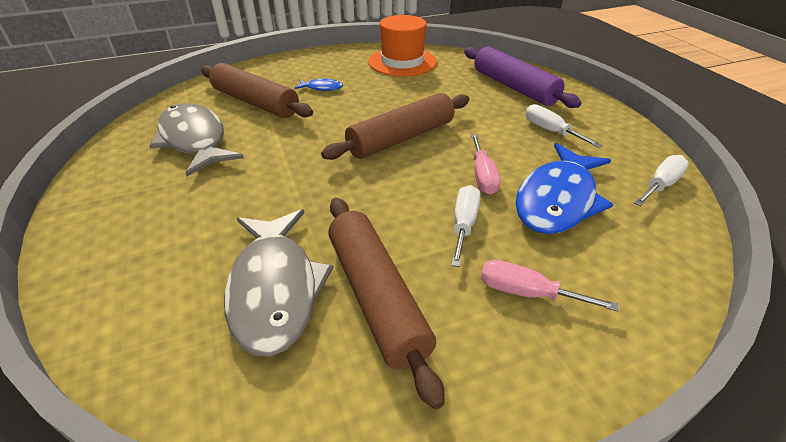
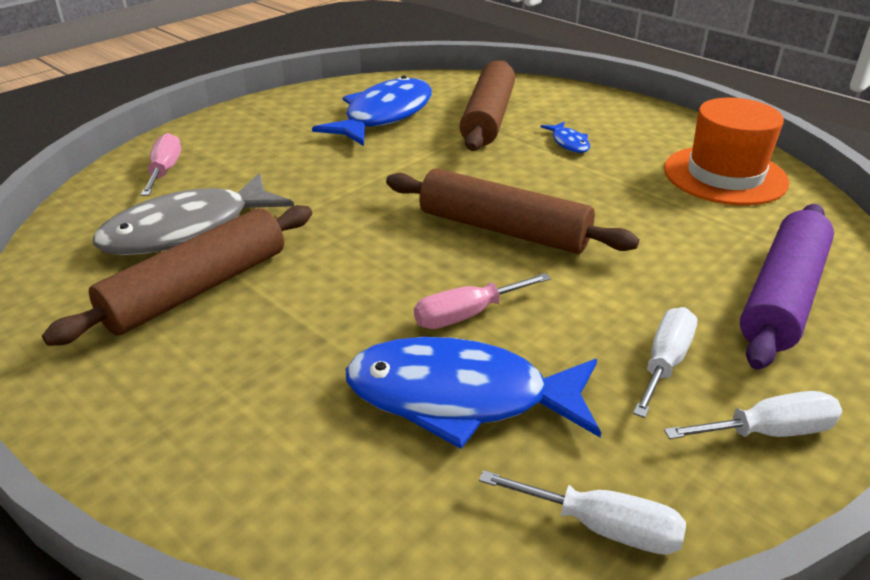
camera: 65 degrees right, 5 degrees down
grey fish [149,103,244,176] -> blue fish [312,76,432,146]
white screwdriver [451,185,480,267] -> white screwdriver moved to [664,391,842,439]
pink screwdriver [481,260,619,311] -> pink screwdriver moved to [141,133,181,196]

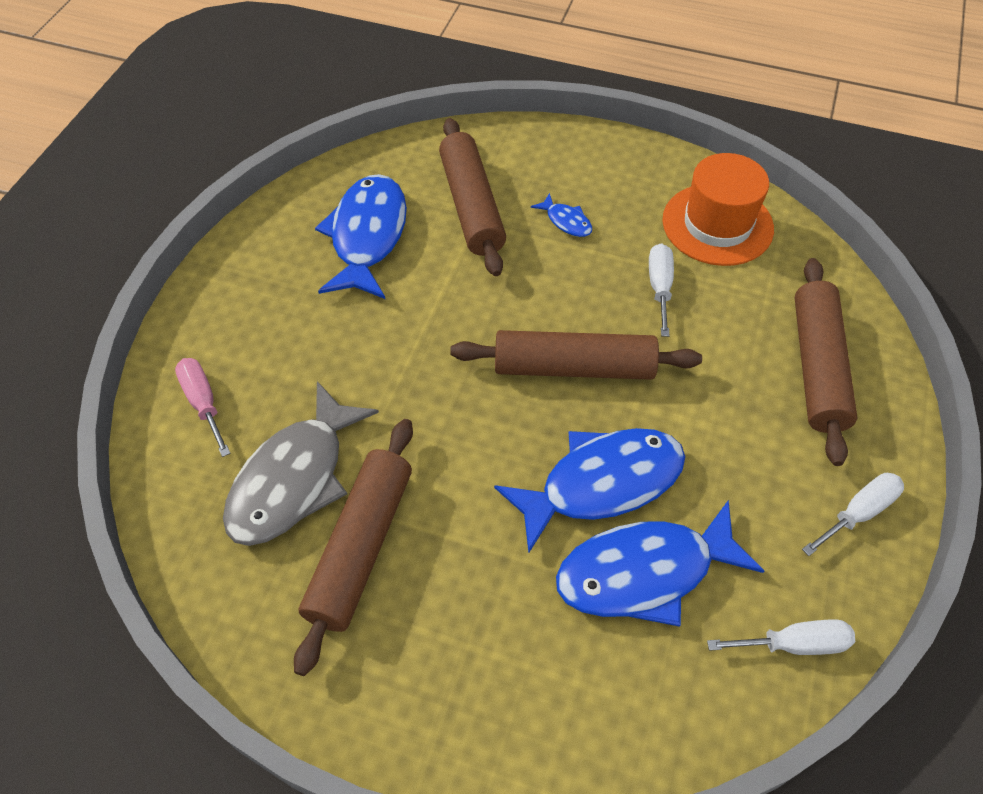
camera: 25 degrees left, 20 degrees up
pink screwdriver [414,273,551,329] -> blue fish [494,428,685,553]
white screwdriver [633,307,697,418] -> white screwdriver moved to [649,243,674,337]
purple rolling pin [740,204,834,370] -> brown rolling pin [795,258,857,466]

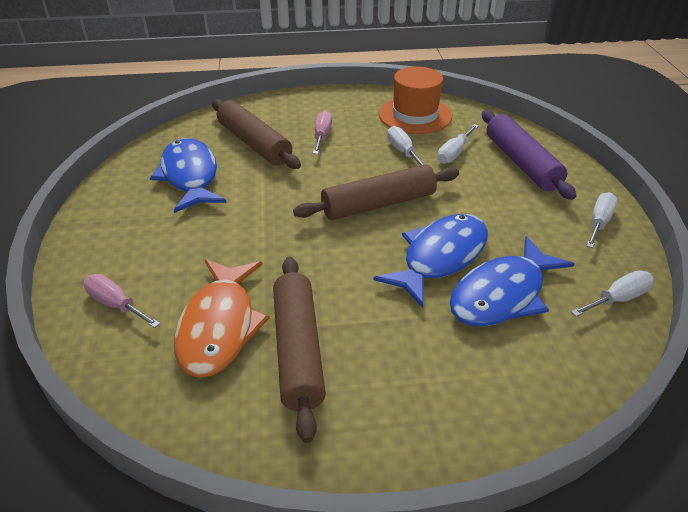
camera: 25 degrees left, 15 degrees down
grey fish [223,381,379,546] -> orange fish [174,259,270,378]
blue fish [531,193,592,237] -> pink screwdriver [313,110,332,154]
brown rolling pin [795,258,857,466] -> purple rolling pin [482,110,576,200]
none -> white screwdriver [437,124,479,164]

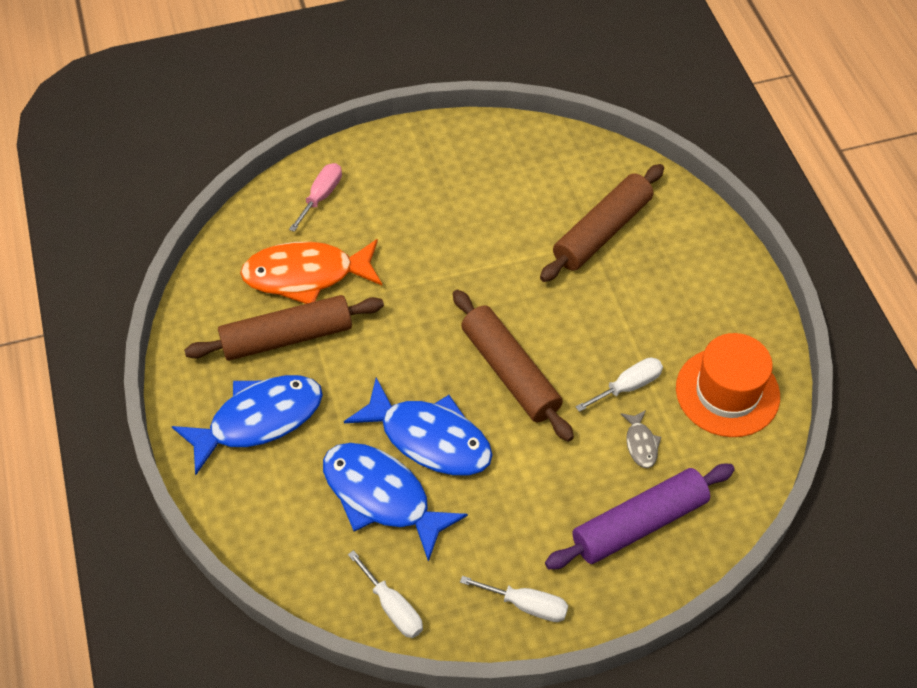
camera: 80 degrees right, 15 degrees up
blue fish [150,138,226,213] -> blue fish moved to [172,375,323,475]
pink screwdriver [313,110,332,154] -> none
white screwdriver [437,124,479,164] -> grey fish [621,410,661,468]

